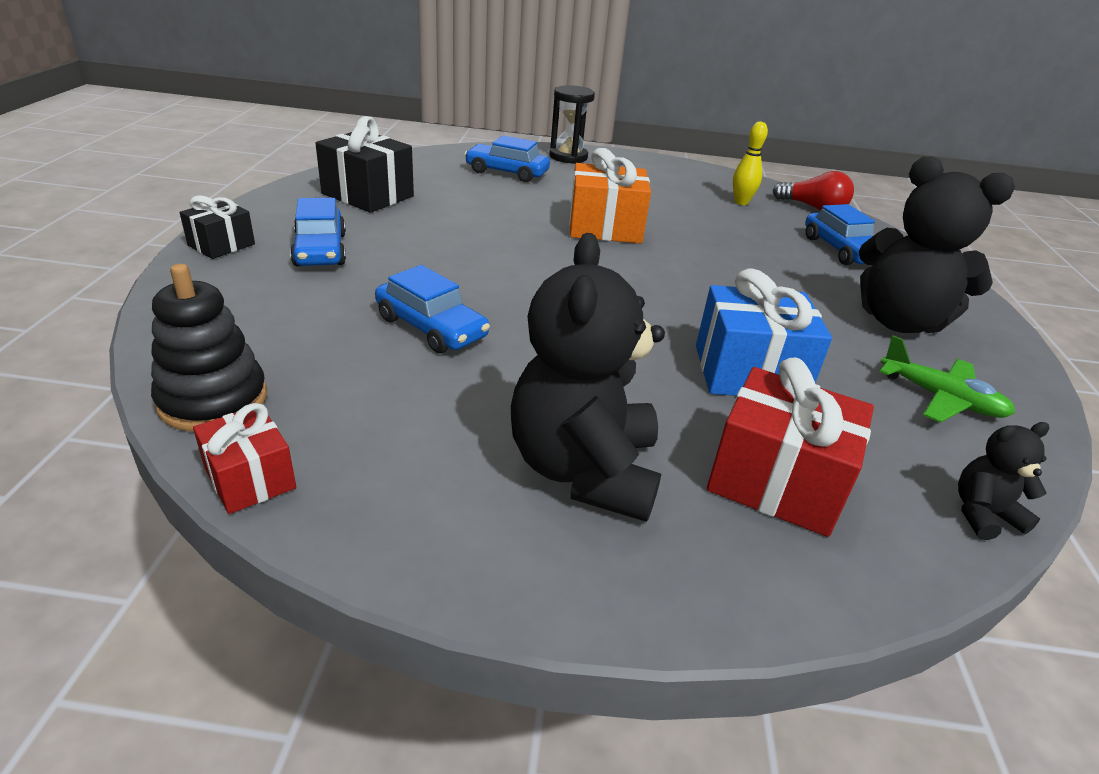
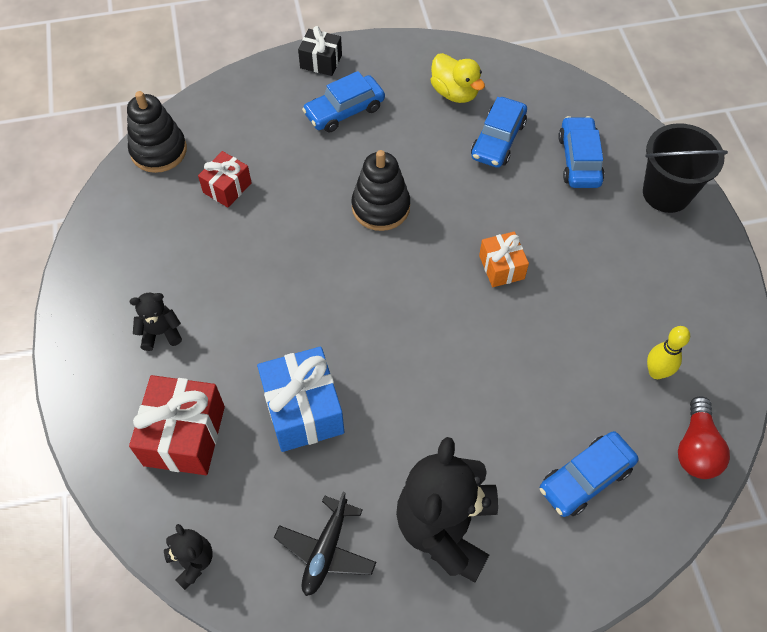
camera: 75 degrees right, 25 degrees up
red gift [193,403,296,514] -> red gift moved to [198,151,252,207]
black gift [315,116,414,213] -> yellow duck [431,53,485,103]
blue car [375,265,490,353] -> blue car moved to [471,97,527,168]
black teddy bear [511,233,665,522] -> black teddy bear [130,293,182,351], size x0.46
black hourglass [549,85,595,164] -> black bucket [643,123,728,213]
orange gift [569,148,651,243] -> orange gift [479,231,529,287], size x0.59
green plane [879,335,1015,423] -> black plane [274,492,376,596]
none -> black stacking toy [351,150,410,231]

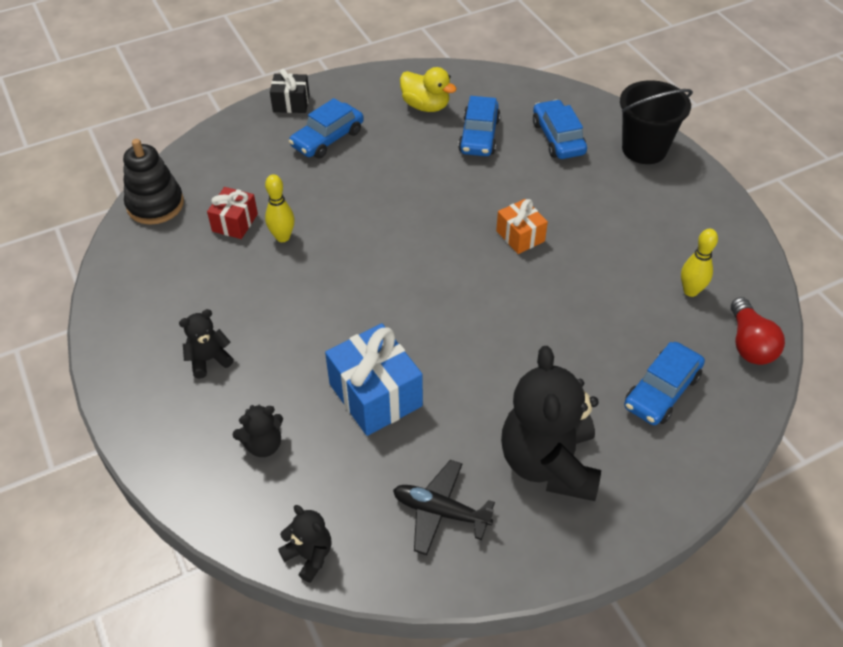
camera: 15 degrees left, 10 degrees down
red gift [129,375,225,475] -> black teddy bear [233,405,283,457]
black plane [274,492,376,596] -> black plane turned 105 degrees clockwise [393,460,495,556]
black stacking toy [351,150,410,231] -> none
none -> yellow bowling pin [265,174,295,242]

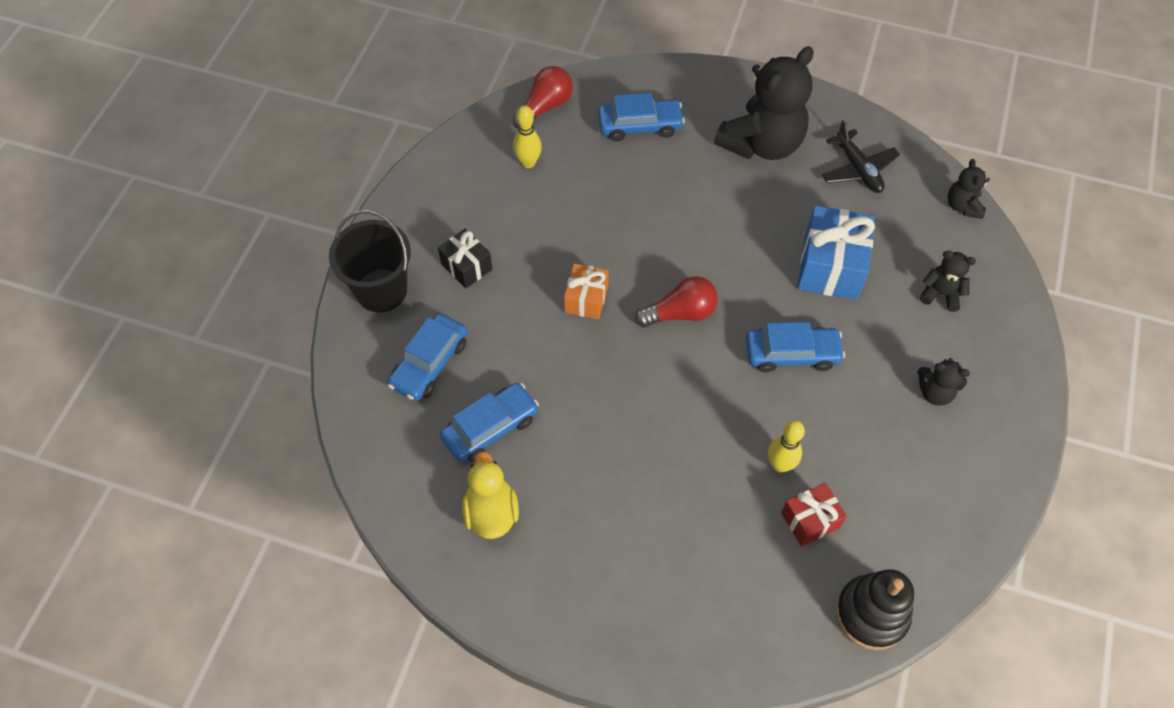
camera: 135 degrees left, 10 degrees up
black gift [270,69,310,113] -> black gift moved to [438,229,493,288]
blue car [289,98,364,158] -> blue car moved to [746,322,845,372]
none -> red light bulb [635,276,718,327]

